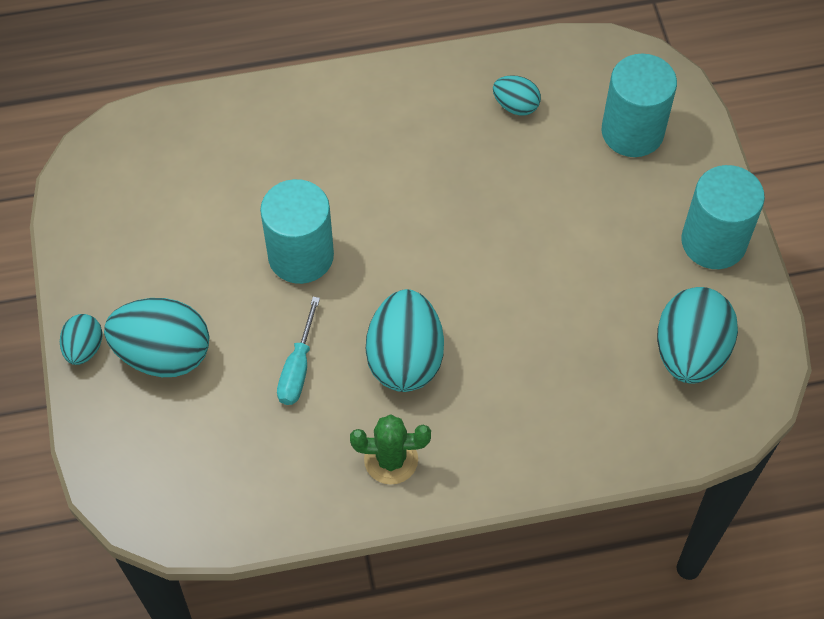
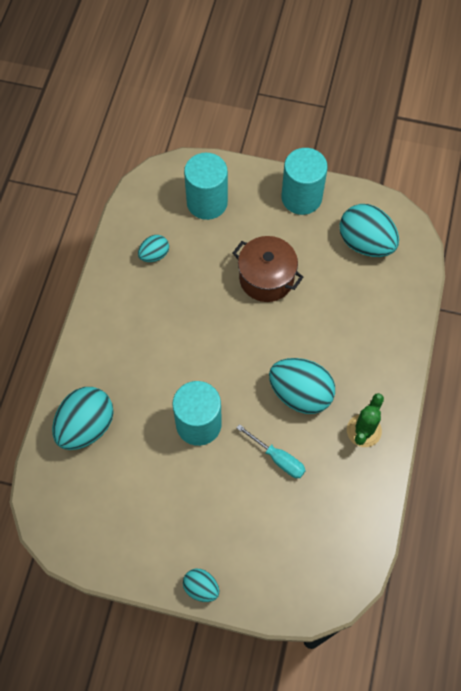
camera: 65 degrees left, 5 degrees up
turquoise egg [104,298,209,377] -> turquoise egg moved to [52,387,114,450]
none -> brown pot [232,236,303,302]

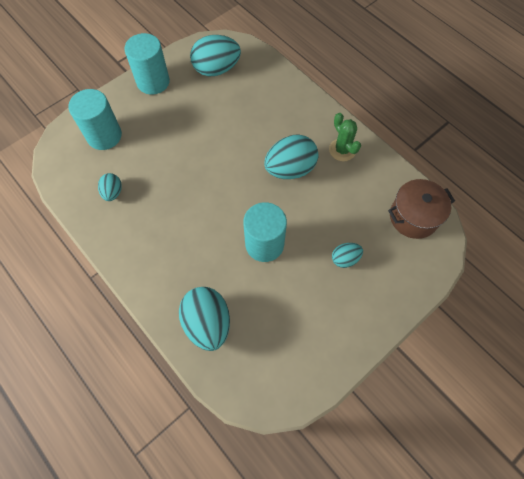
camera: 55 degrees left, 0 degrees up
turquoise egg [183,569,219,602] -> turquoise egg moved to [332,243,363,268]
brown pot [232,236,303,302] -> brown pot moved to [388,179,455,239]
turquoise screwdriver [237,424,306,478] -> none

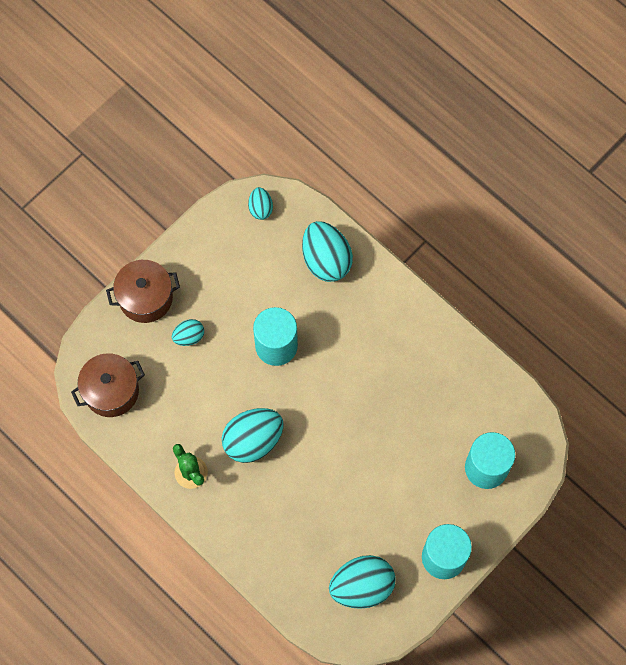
camera: 175 degrees right, 5 degrees up
turquoise egg [98,173,122,201] -> turquoise egg moved to [248,187,273,220]
none -> brown pot [106,260,180,323]

